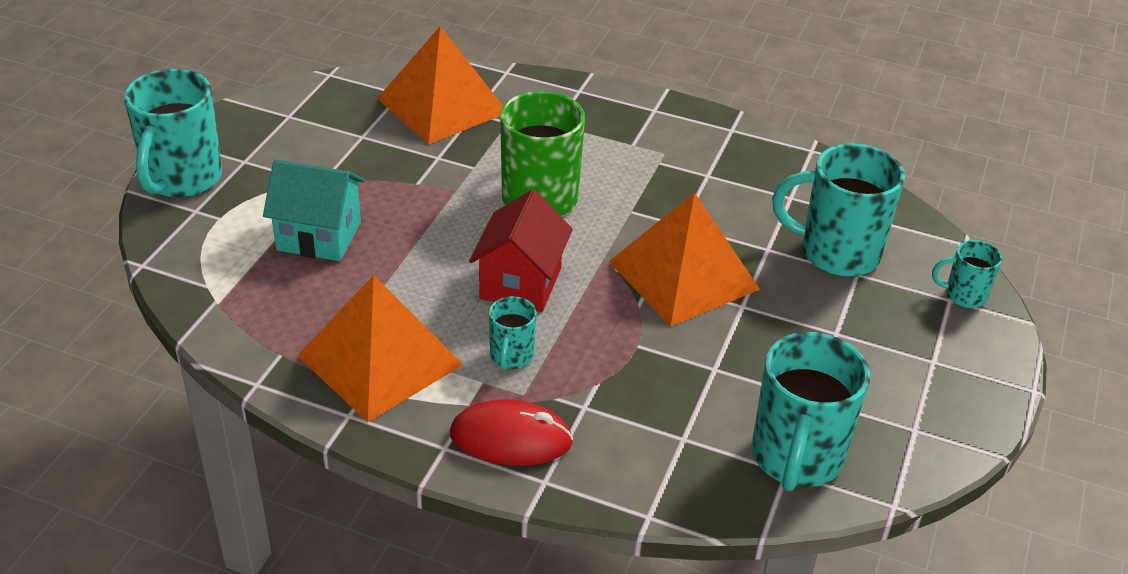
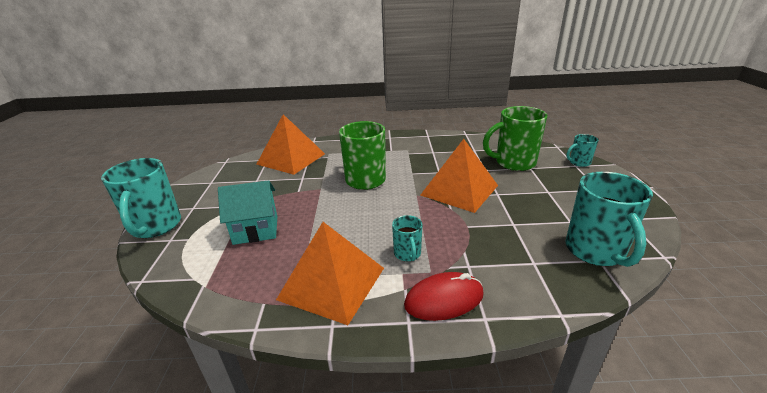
camera: 20 degrees left, 10 degrees down
red house [469,190,573,312] -> none
turquoise mug [772,143,905,277] -> green mug [483,106,547,171]

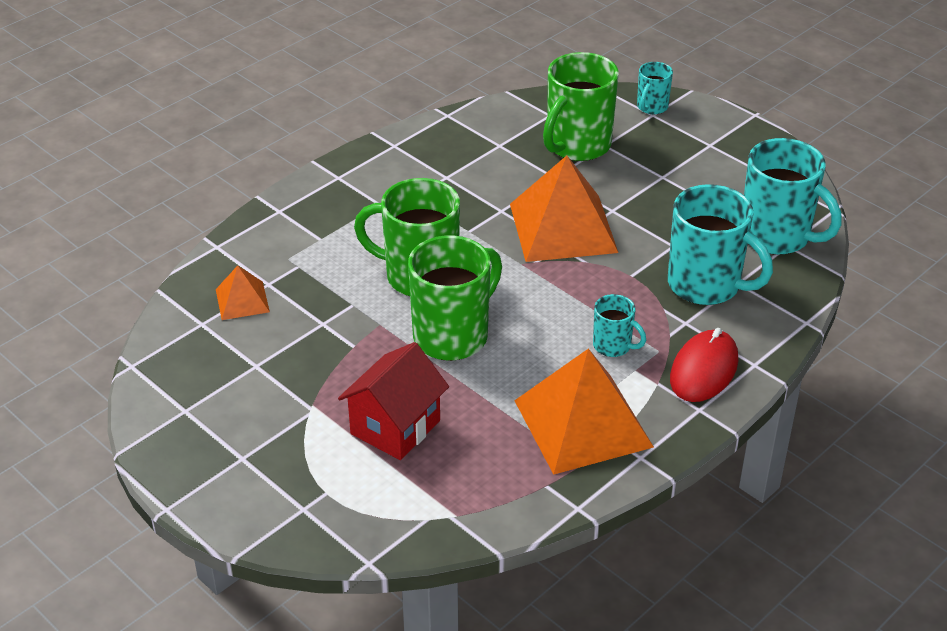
camera: 45 degrees left, 10 degrees up
turquoise mug [101,158,181,238] -> turquoise mug moved to [668,184,773,305]
turquoise house [218,181,277,245] -> red house [338,342,449,460]
orange pyramid [256,114,325,175] -> orange pyramid [216,265,270,320], size x0.49
none -> green mug [408,235,502,361]

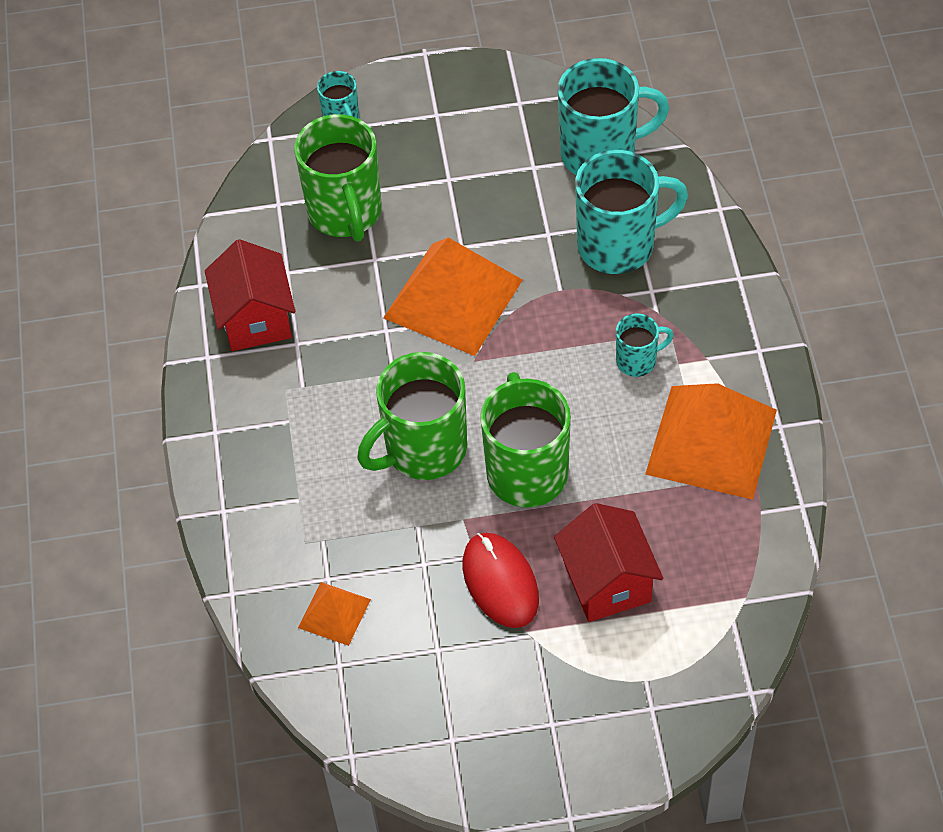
camera: 50 degrees left, 15 degrees up
red mouse [670,328,738,402] -> red mouse moved to [463,533,539,628]
none -> red house [205,239,295,351]

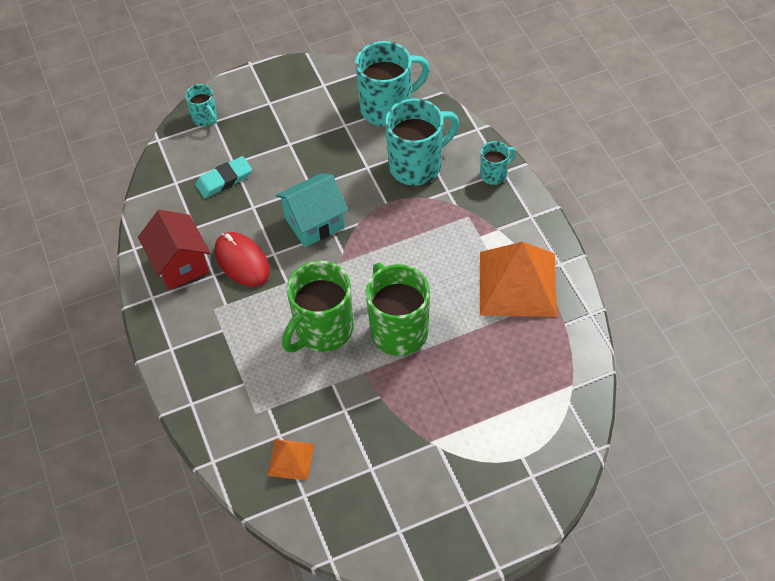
camera: 15 degrees left, 0 degrees up
green mug [294,114,382,242] -> turquoise eraser [195,156,252,198]
orange pyramid [383,237,523,356] -> turquoise house [276,173,348,247]
red mouse [463,533,539,628] -> red mouse moved to [215,232,270,287]
red house [554,503,663,622] -> none
turquoise mug [616,314,674,377] -> turquoise mug moved to [480,141,516,185]

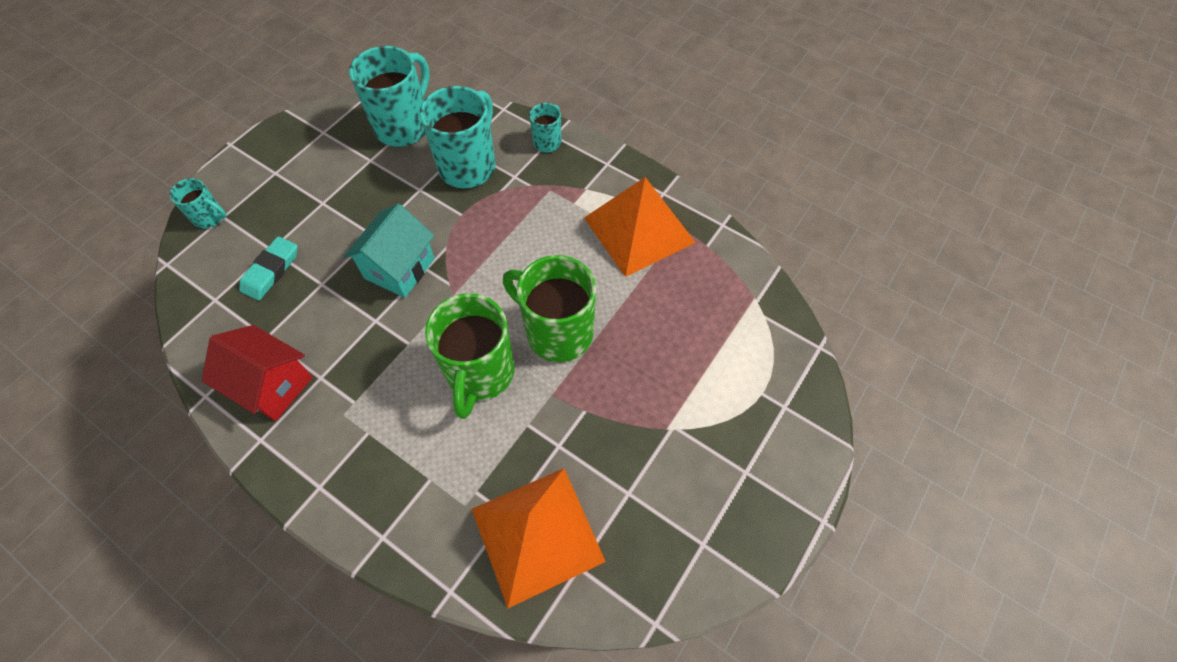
camera: 35 degrees left, 5 degrees up
red mouse [215,232,270,287] -> none
orange pyramid [267,439,314,480] -> orange pyramid [471,468,606,608], size x2.05

